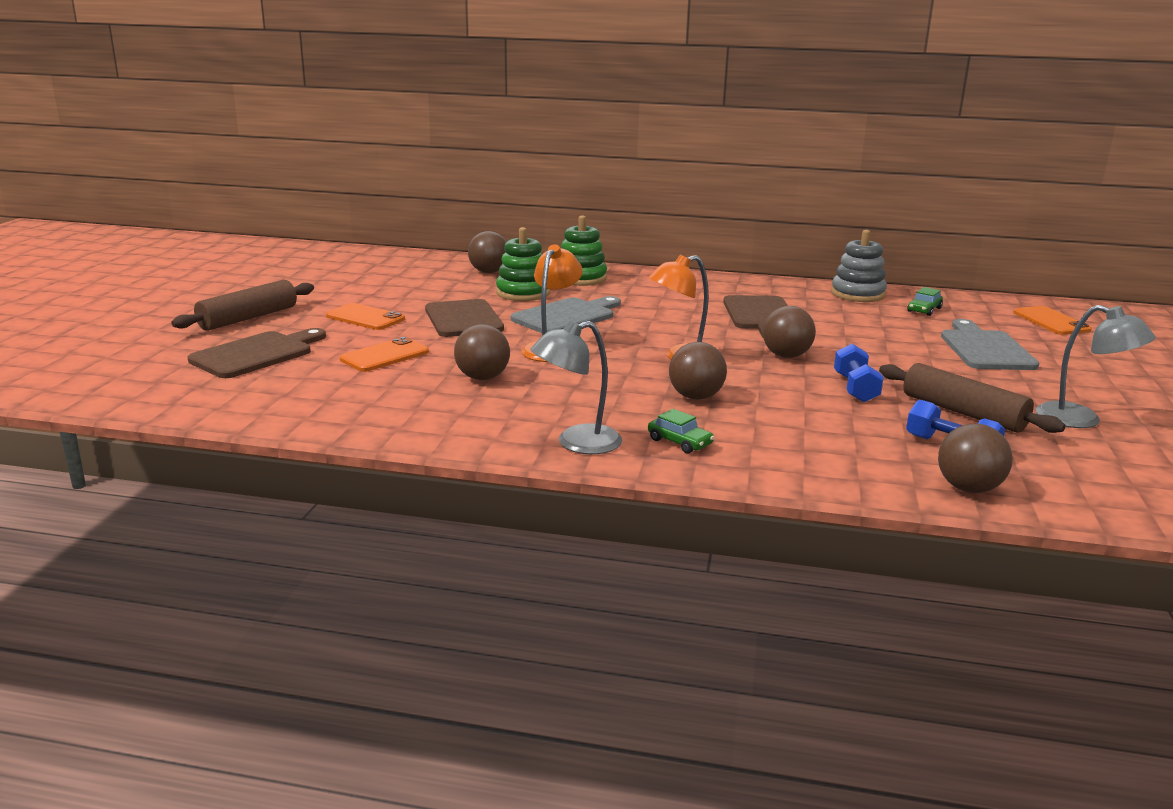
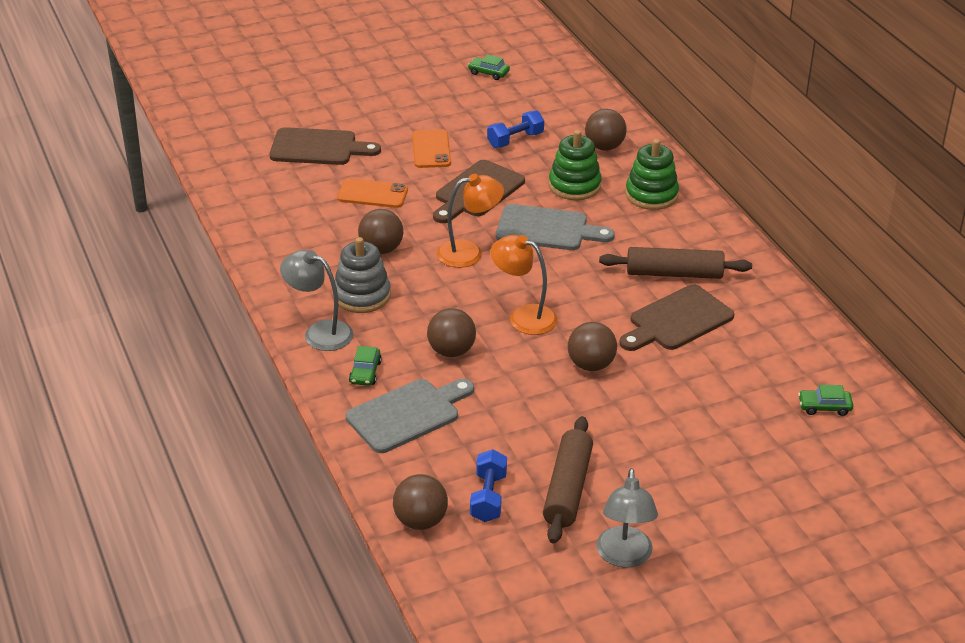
camera: 55 degrees right, 15 degrees up
brown rolling pin [171,280,314,331] -> brown rolling pin moved to [599,247,752,279]
grey stacking toy [831,230,887,302] -> grey stacking toy moved to [333,237,391,313]
blue dumbbell [834,344,884,402] -> blue dumbbell moved to [487,111,544,148]
grey cutting board [941,319,1039,370] -> grey cutting board moved to [346,379,474,453]
orange phone [1013,306,1092,335] -> none
none -> green car [468,54,510,80]

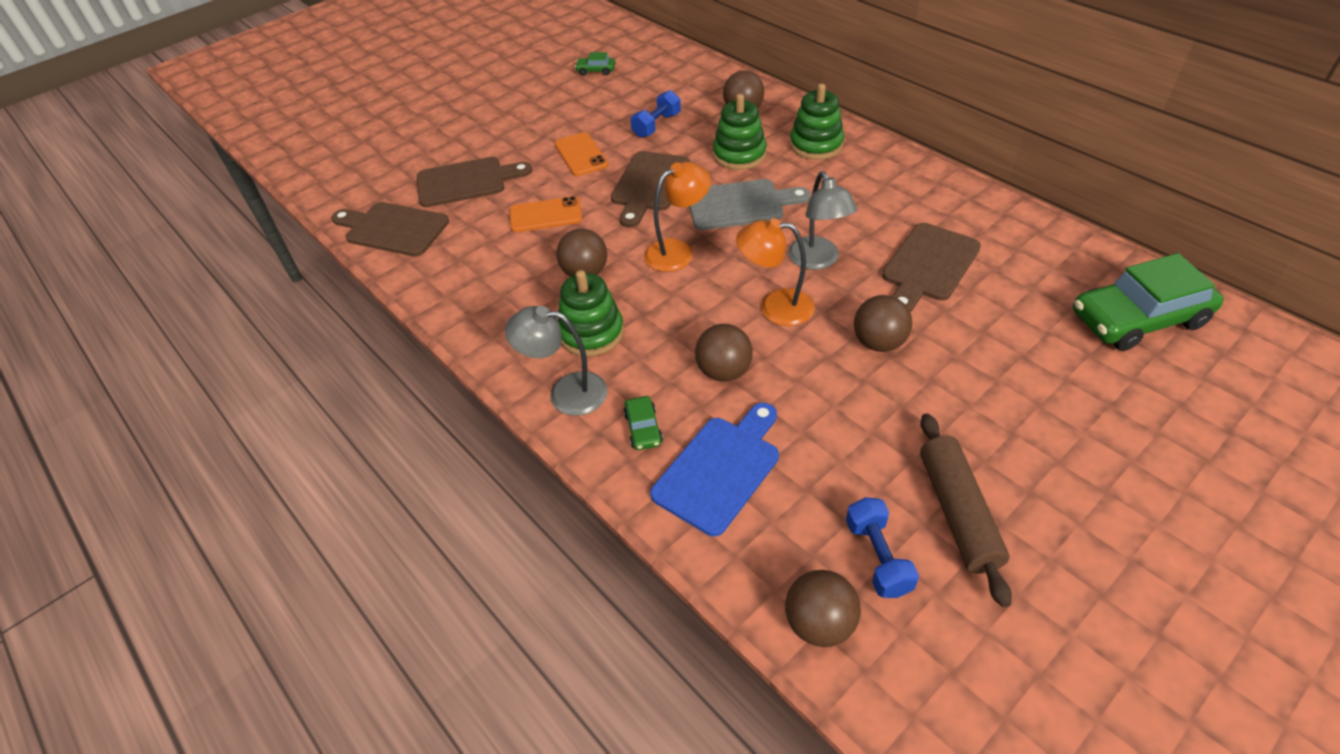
camera: 15 degrees left, 10 degrees up
grey stacking toy [333,237,391,313] -> green stacking toy [558,270,624,356]
grey cutting board [346,379,474,453] -> blue cutting board [650,403,779,536]
grey lamp [596,468,658,568] -> grey lamp moved to [788,171,858,270]
brown rolling pin [599,247,752,279] -> none
green car [798,385,853,416] -> green car [1073,253,1224,351], size x2.31
none -> brown cutting board [331,202,449,257]

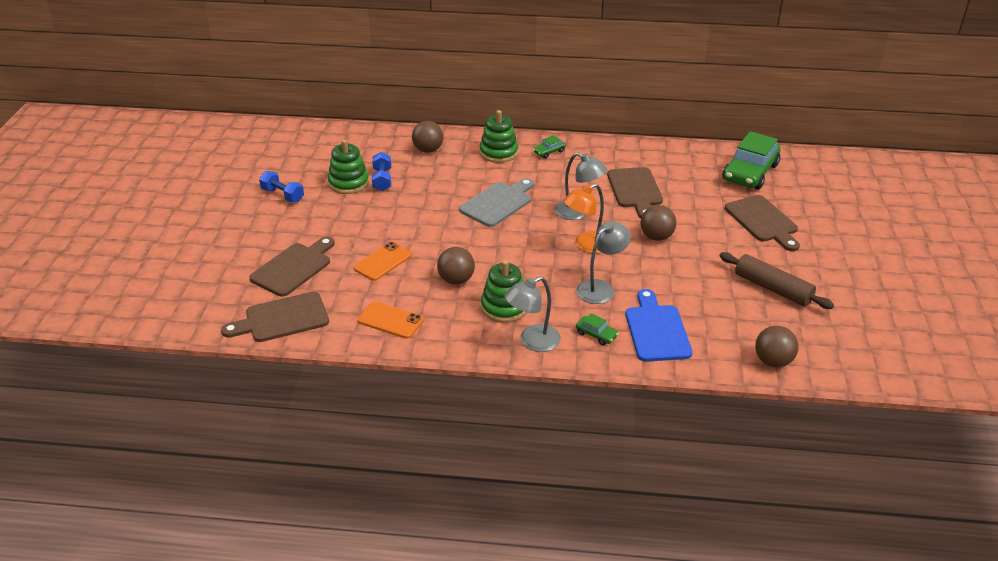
camera: 45 degrees left, 10 degrees down
orange phone [555,132,608,176] -> orange phone moved to [358,301,424,339]
green car [575,52,615,75] -> green car moved to [533,135,566,158]
brown cutting board [611,151,690,227] -> brown cutting board moved to [725,195,800,251]
orange lamp [644,162,711,272] -> none
brown ball [695,324,753,381] -> grey lamp [576,221,631,304]
green stacking toy [713,94,767,170] -> green stacking toy moved to [328,139,369,194]
blue dumbbell [846,497,919,598] -> blue dumbbell moved to [259,171,304,202]

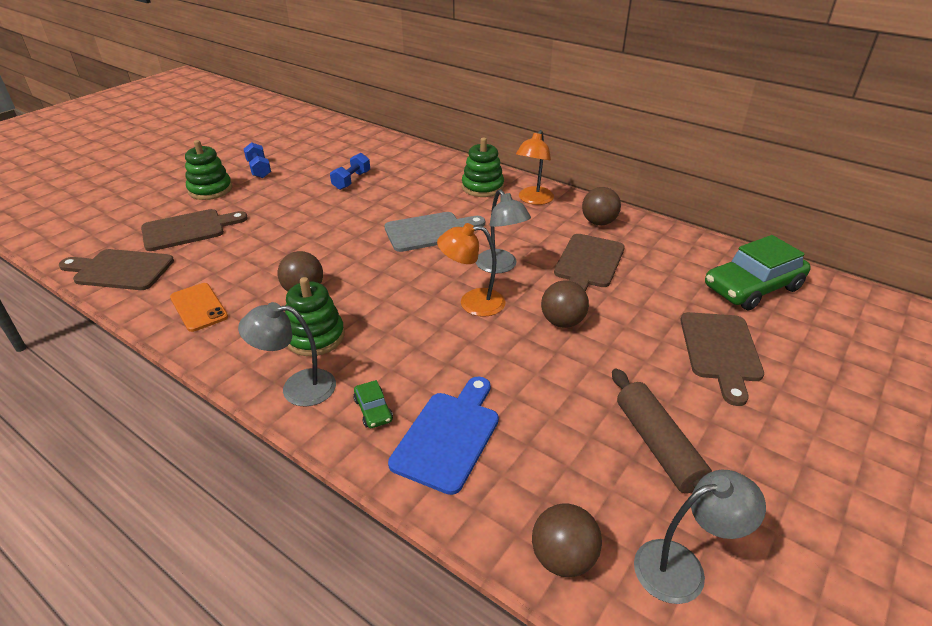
camera: 30 degrees right, 0 degrees up
green stacking toy [328,139,369,194] -> green stacking toy moved to [185,140,232,200]
orange phone [354,242,412,281] -> none
brown ball [412,121,443,153] -> brown ball moved to [582,187,621,225]
green car [533,135,566,158] -> orange lamp [516,130,554,205]
grey lamp [576,221,631,304] -> grey lamp moved to [634,470,766,604]

